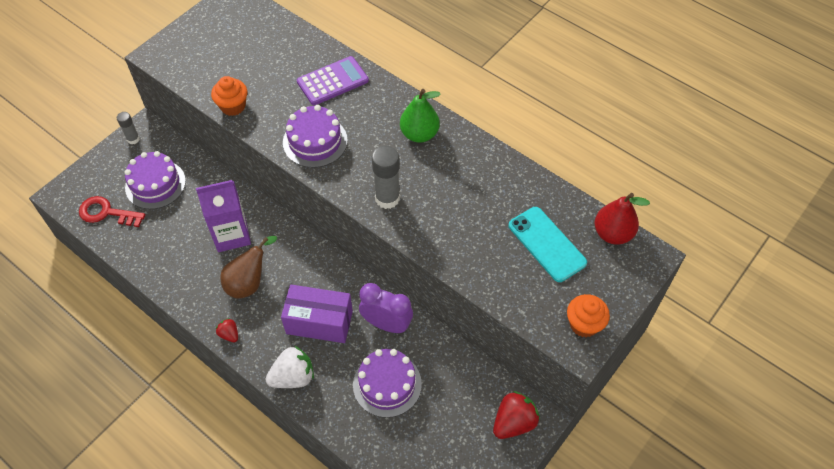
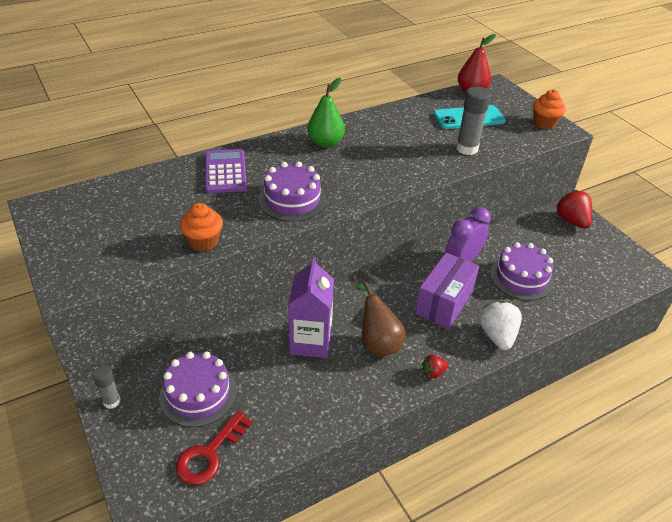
camera: 70 degrees left, 15 degrees down
grey glue stick [372,146,400,209] -> grey glue stick moved to [456,86,491,155]

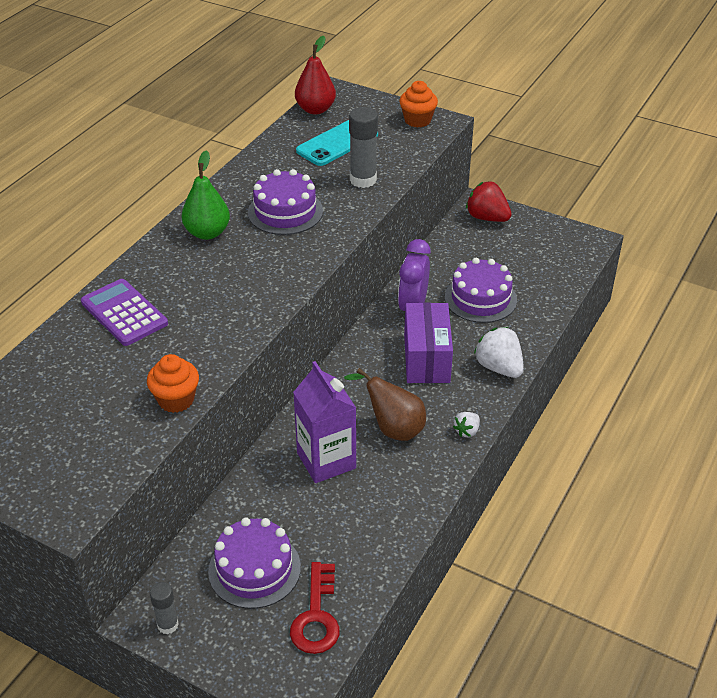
camera: 30 degrees left, 0 degrees up
purple cake [259,161,326,222] -> purple cake moved to [248,169,323,235]
red strawberry [422,355,449,379] -> white strawberry [453,412,480,437]

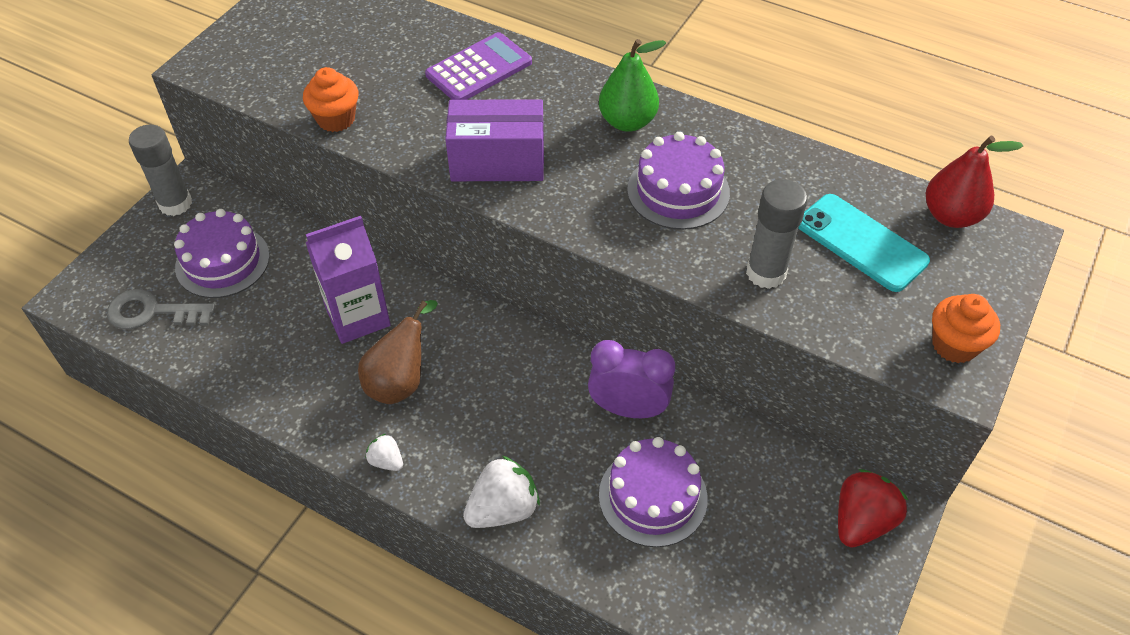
camera: 90 degrees right, 10 degrees up
grey glue stick [150,582,179,634] -> grey glue stick [129,125,192,216], size x1.69
red key [290,562,340,654] -> grey key [107,289,216,329]
purple box [404,303,453,383] -> purple box moved to [445,99,544,181]

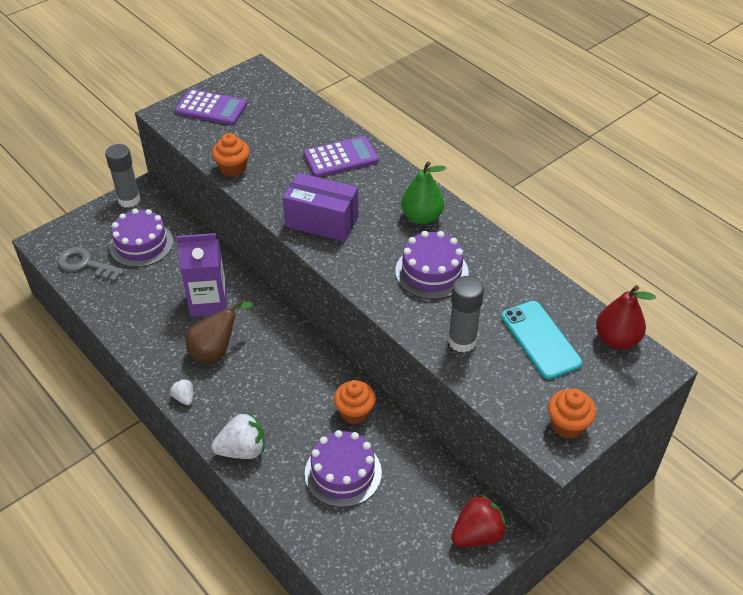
camera: 20 degrees right, 5 degrees down
purple clock [588,340,675,418] -> orange cupcake [334,380,376,424]
none -> purple calculator [175,89,247,125]

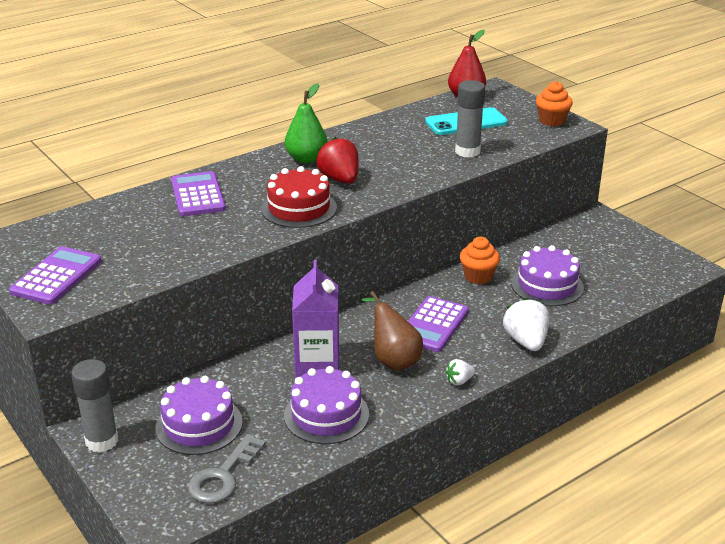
camera: 85 degrees left, 15 degrees down
orange cupcake [212,133,250,177] -> none
purple box [283,173,358,242] -> red cake [261,166,337,228]
purple cake [395,231,469,299] -> purple cake moved to [284,366,369,444]
red strawberry [451,494,507,547] -> red strawberry moved to [317,137,359,184]
none -> purple calculator [408,296,469,352]

